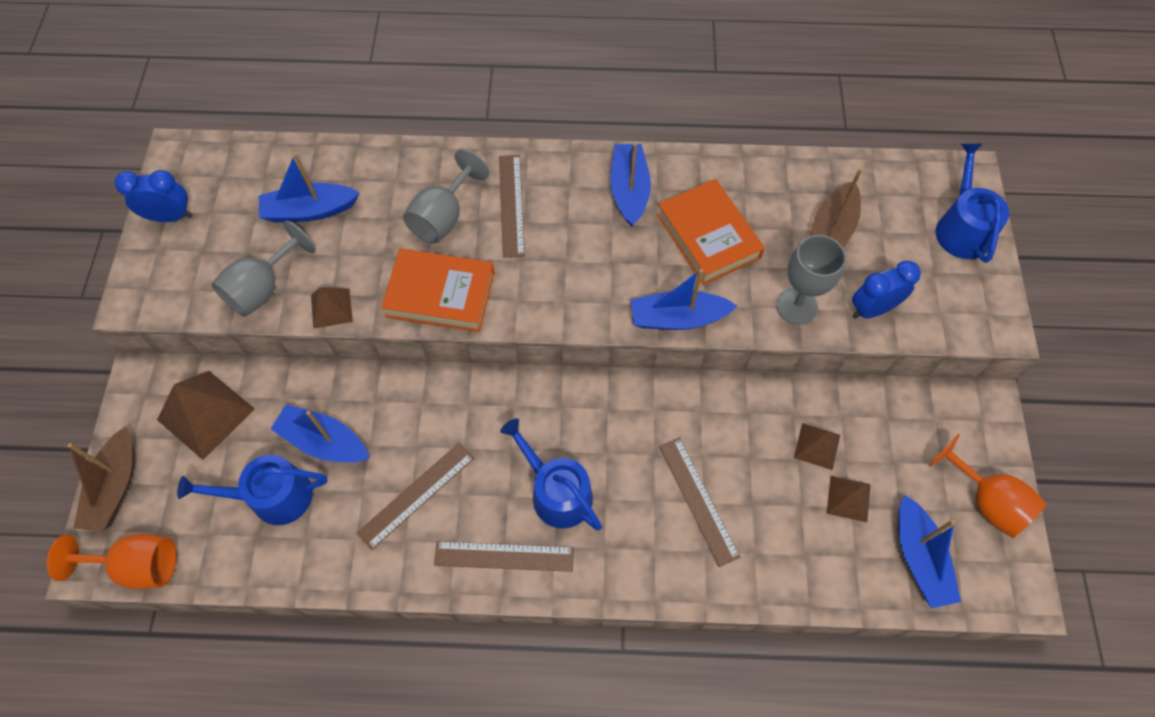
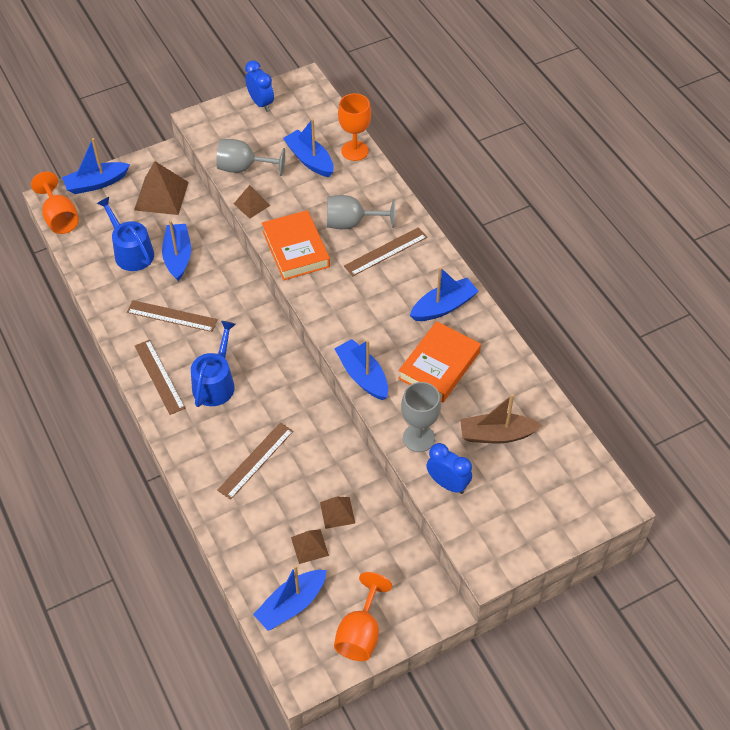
camera: 60 degrees right, 10 degrees down
brown boat [67,426,134,532] -> blue boat [62,138,130,194]
blue watering can [936,143,1009,263] -> none
none -> orange goblet [338,93,371,161]

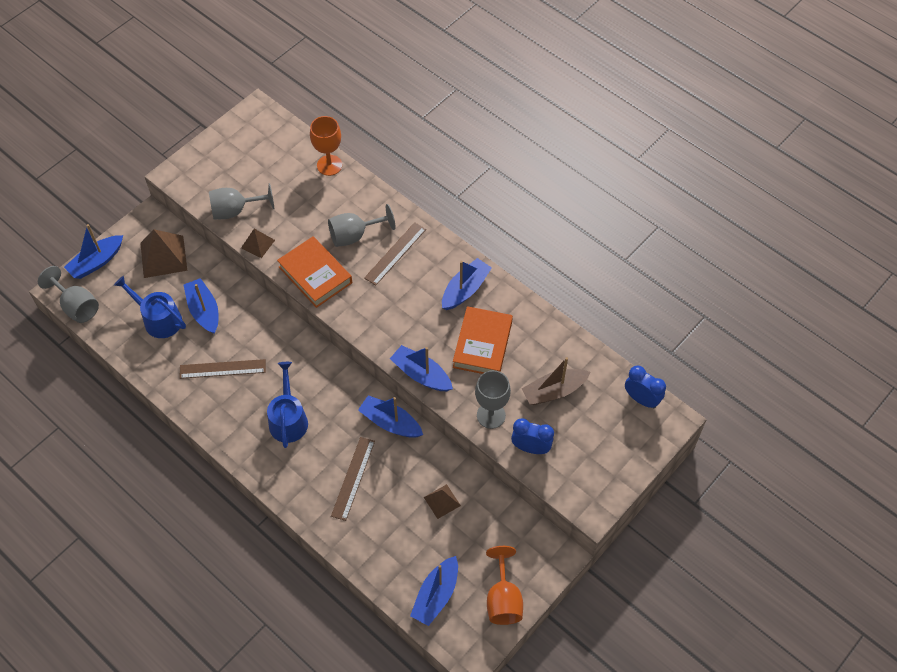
camera: 20 degrees left, 5 degrees up
orange goblet [31,172,79,234] -> grey goblet [38,266,99,323]
brown ruler [135,340,185,415] -> none
blue clock [245,60,274,112] -> blue clock moved to [625,366,666,409]
blue boat [283,119,334,177] -> blue boat moved to [358,395,423,438]
brown pyramid [291,529,329,564] -> none

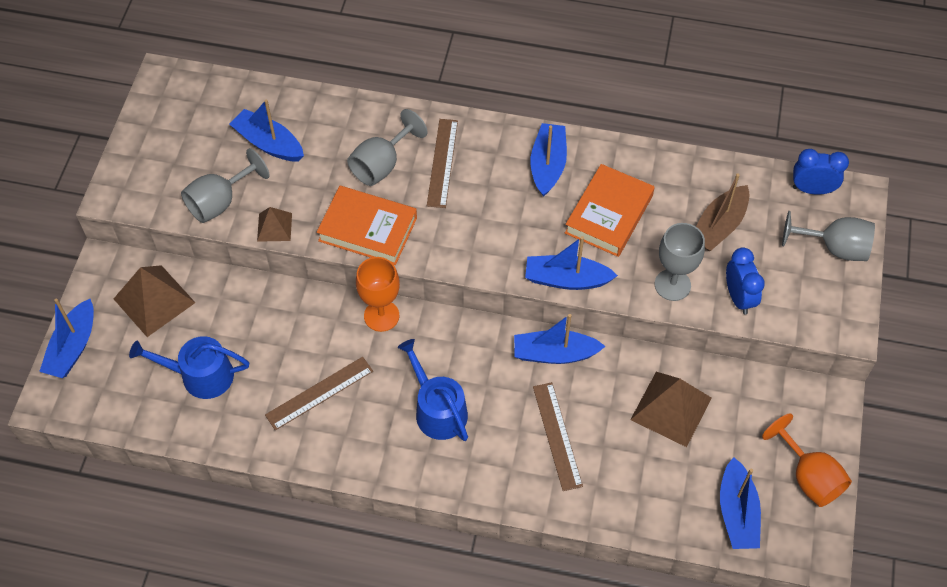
camera: 30 degrees left, 0 degrees up
grey goblet [38,266,99,323] -> grey goblet moved to [782,211,875,261]
blue boat [184,278,218,334] -> blue boat moved to [230,100,304,161]
orange goblet [310,116,342,176] -> orange goblet moved to [356,257,400,332]
brown pyramid [424,484,461,519] -> brown pyramid [630,372,711,447], size x1.78
orange book [453,306,513,374] -> orange book turned 45 degrees clockwise [565,164,655,257]
blue clock [511,418,554,454] -> blue clock turned 90 degrees clockwise [726,247,765,314]

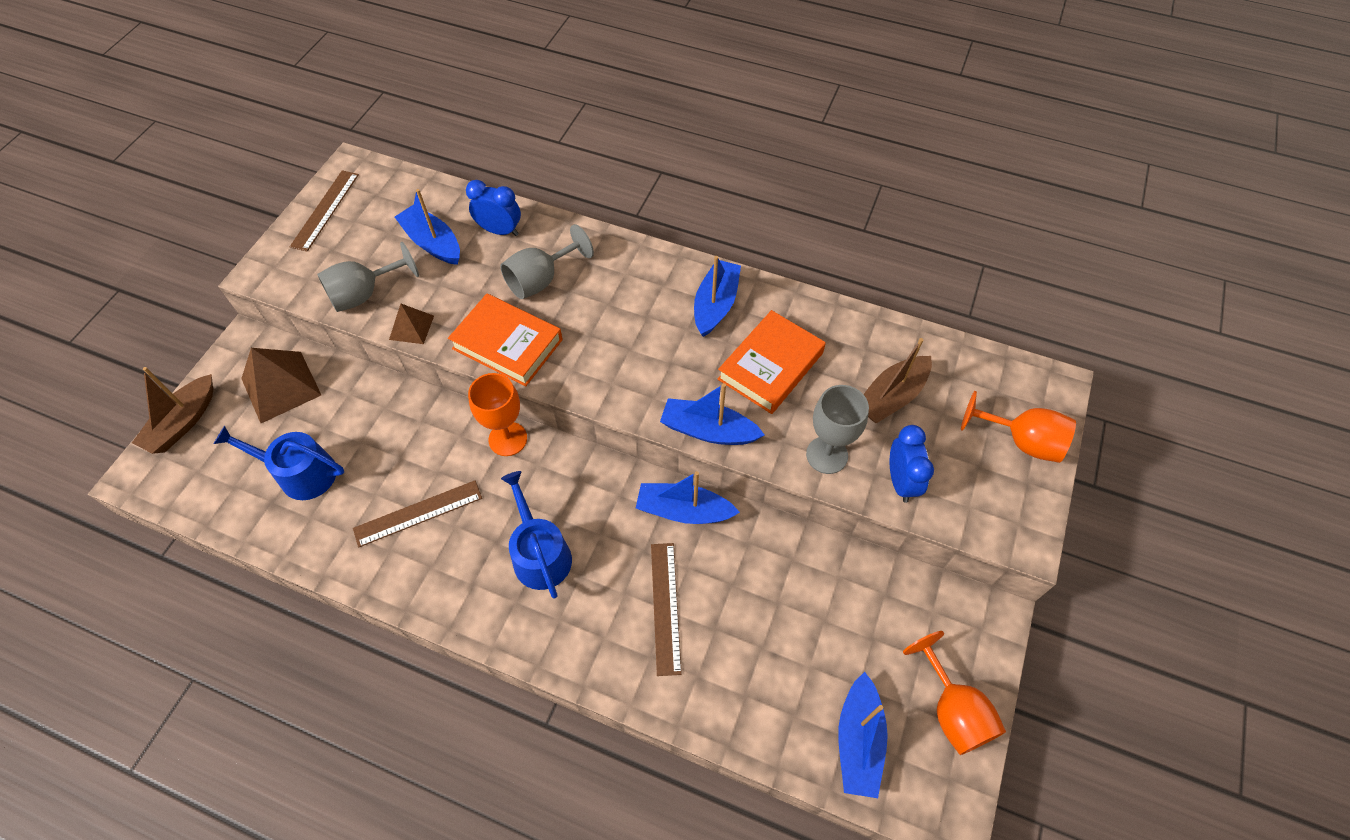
camera: 10 degrees right, 0 degrees up
blue boat [39,299,94,378] -> brown boat [132,367,213,454]
brown ruler [427,119,458,208] -> brown ruler moved to [290,170,359,252]
brown pyramid [630,372,711,447] -> none
grey goblet [782,211,875,261] -> orange goblet [961,391,1076,463]
blue clock [793,149,849,195] -> blue clock moved to [466,180,521,236]

